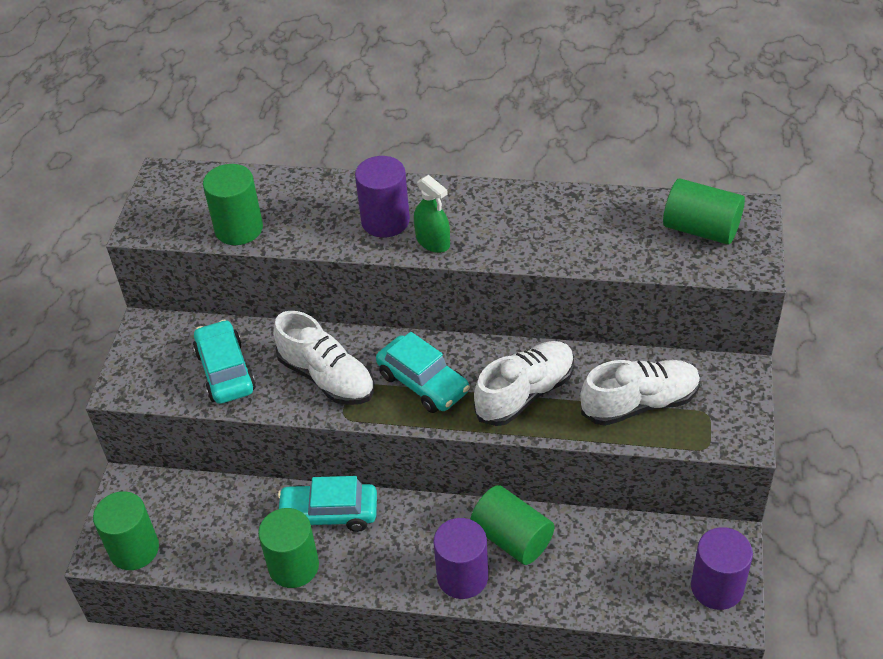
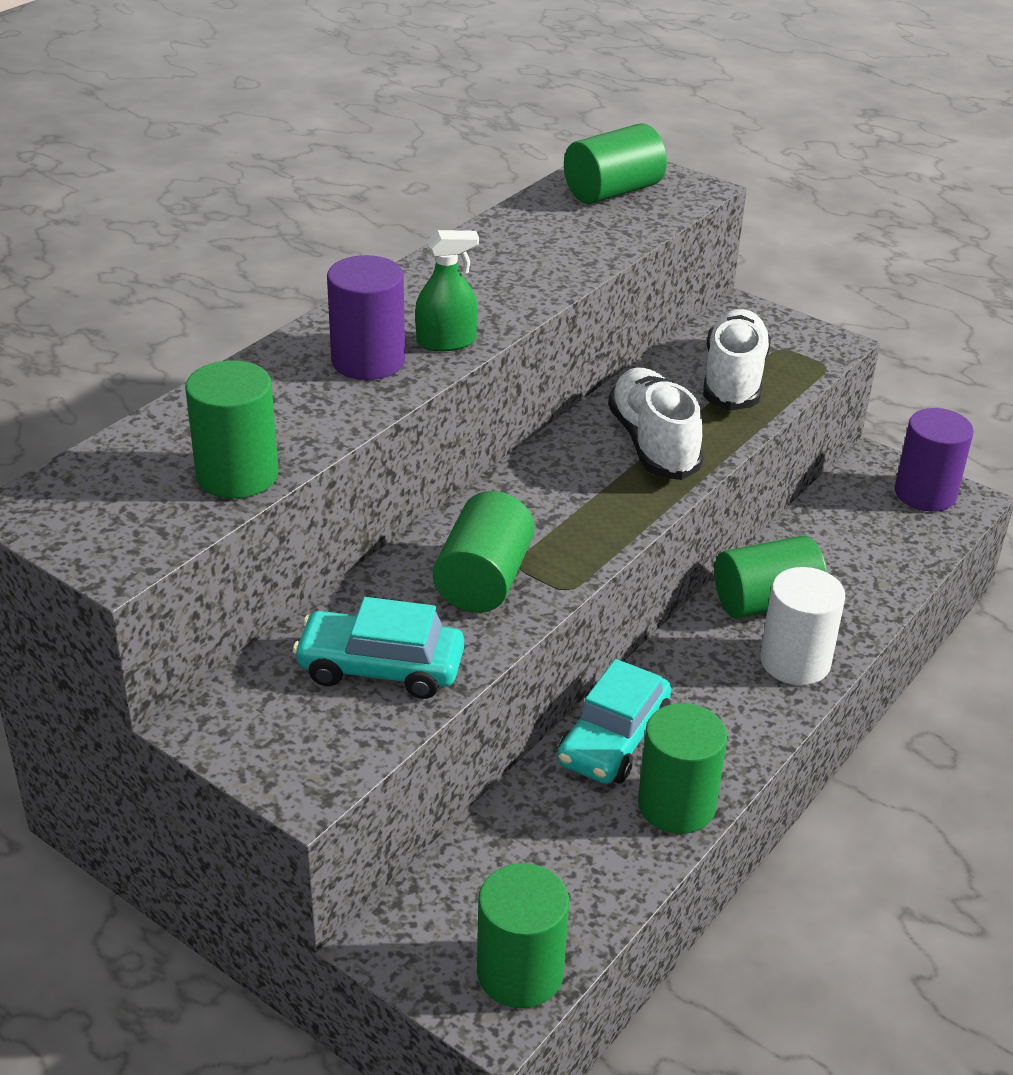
camera: 65 degrees left, 10 degrees down
white shoe [273,311,374,405] -> green cylinder [433,491,535,613]
turquoise car [376,332,470,413] -> none
purple cylinder [433,518,488,599] -> white cylinder [760,567,845,685]

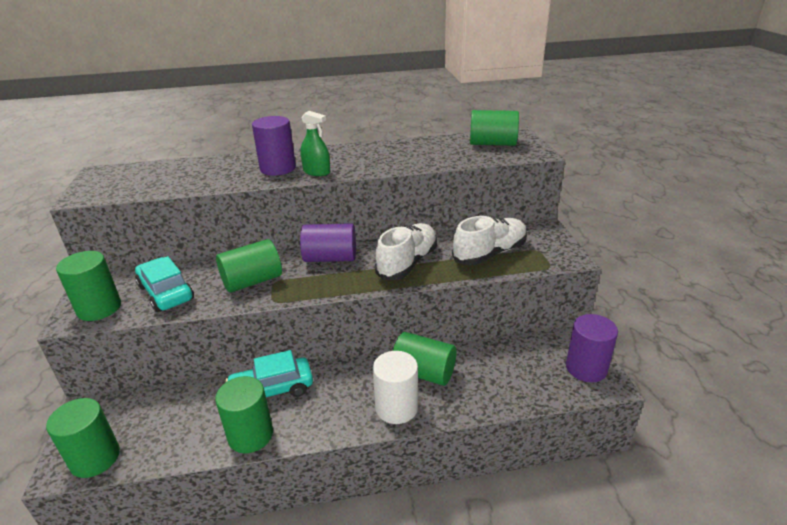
camera: 45 degrees right, 5 degrees down
green cylinder [185,360,279,499] -> green cylinder moved to [56,251,121,321]
none -> purple cylinder [300,223,356,262]

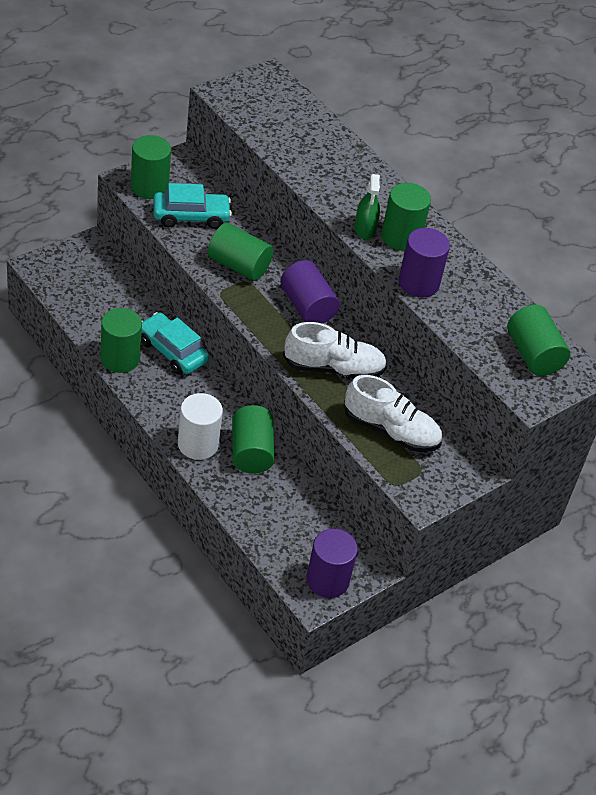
camera: 55 degrees right, 15 degrees up
green cylinder [46,398,120,478] -> green cylinder moved to [381,183,431,251]
turquoise car [135,256,194,312] -> turquoise car turned 60 degrees clockwise [153,183,232,229]
purple cylinder [252,116,296,176] -> purple cylinder moved to [398,228,450,297]

